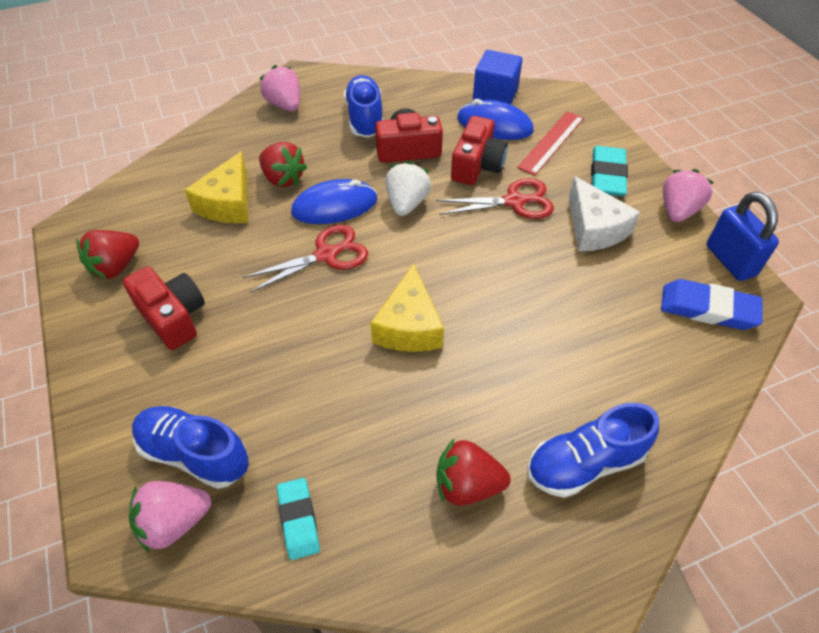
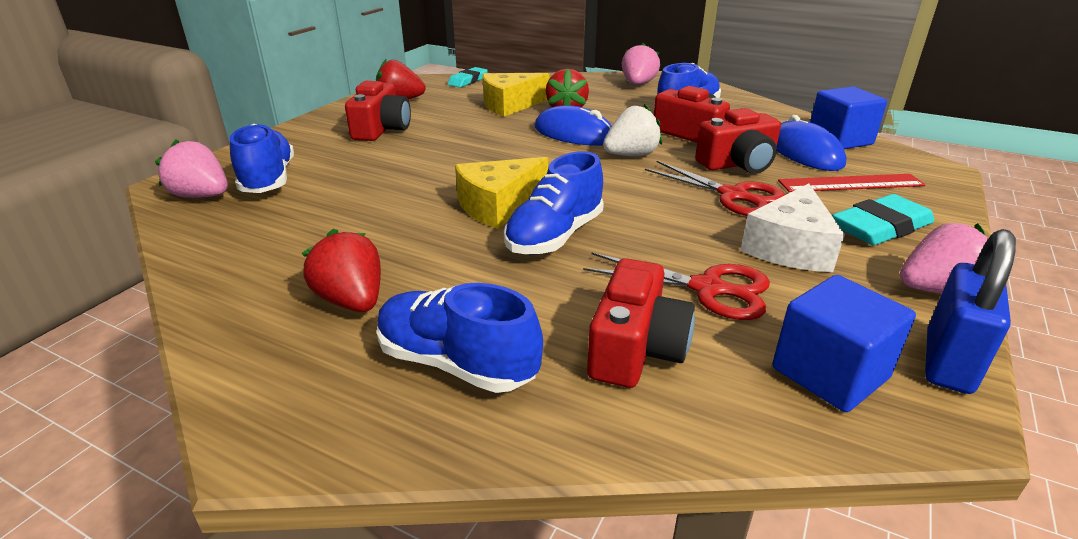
camera: 50 degrees right, 20 degrees down
red scissors [243,225,368,293] -> red scissors moved to [583,253,770,320]
turquoise eraser [277,478,320,560] -> turquoise eraser moved to [448,67,488,88]
blue eraser [661,279,763,330] -> blue cube [773,275,916,412]
none -> blue shoe [504,151,604,255]
none -> red camera [587,258,695,388]

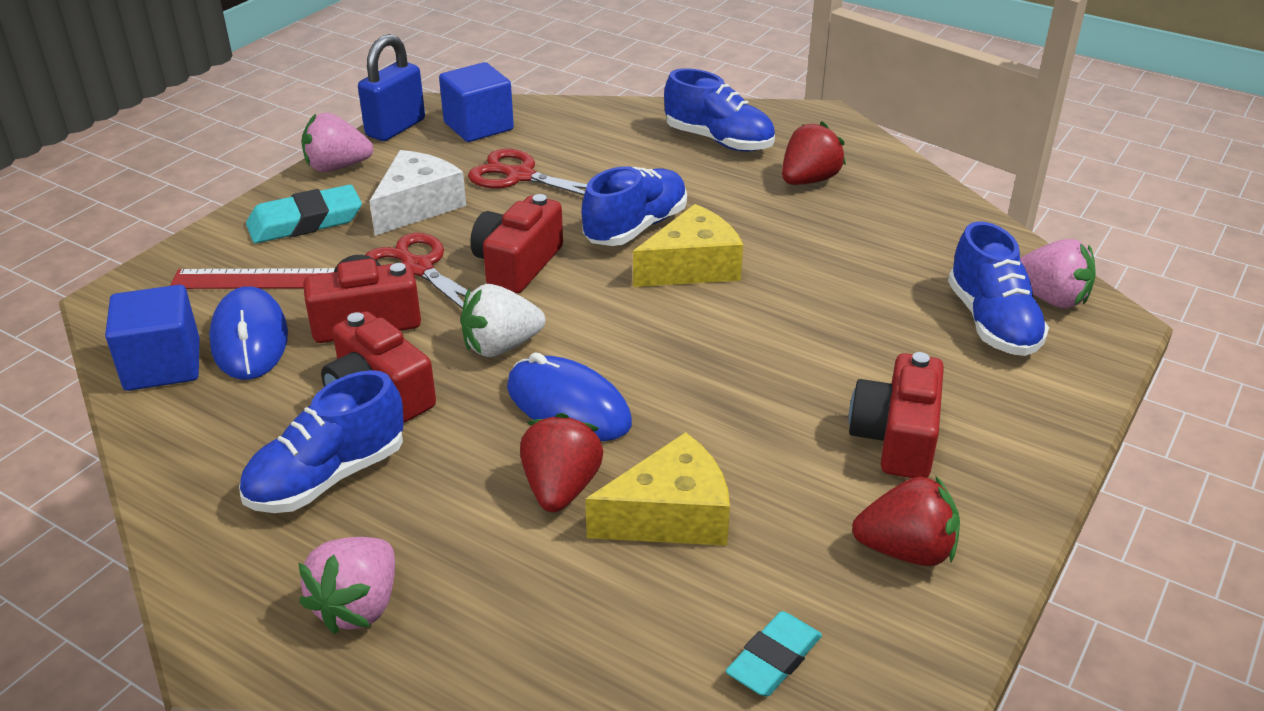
camera: 175 degrees left, 5 degrees up
red strawberry [302,229,381,312] -> red strawberry turned 105 degrees counterclockwise [782,121,846,185]
red camera [587,258,695,388] -> red camera moved to [470,194,563,294]

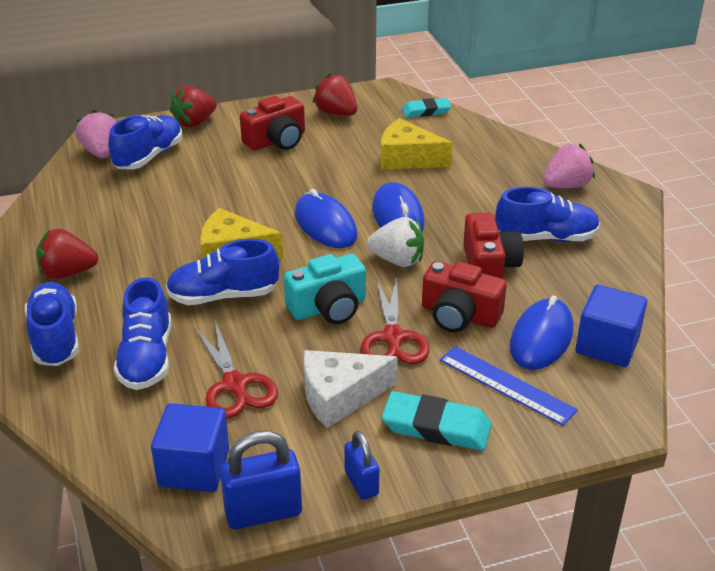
camera: 140 degrees left, 0 degrees up
red ruler [170,268,335,289] -> blue ruler [440,346,578,426]
pink strawberry [301,112,373,172] -> blue padlock [344,431,379,500]
red camera [470,194,563,294] -> turquoise camera [284,254,366,324]
red strawberry [520,413,604,512] -> red strawberry moved to [170,86,217,128]
none -> blue shoe [114,277,171,390]
none -> blue mouse [295,189,358,248]

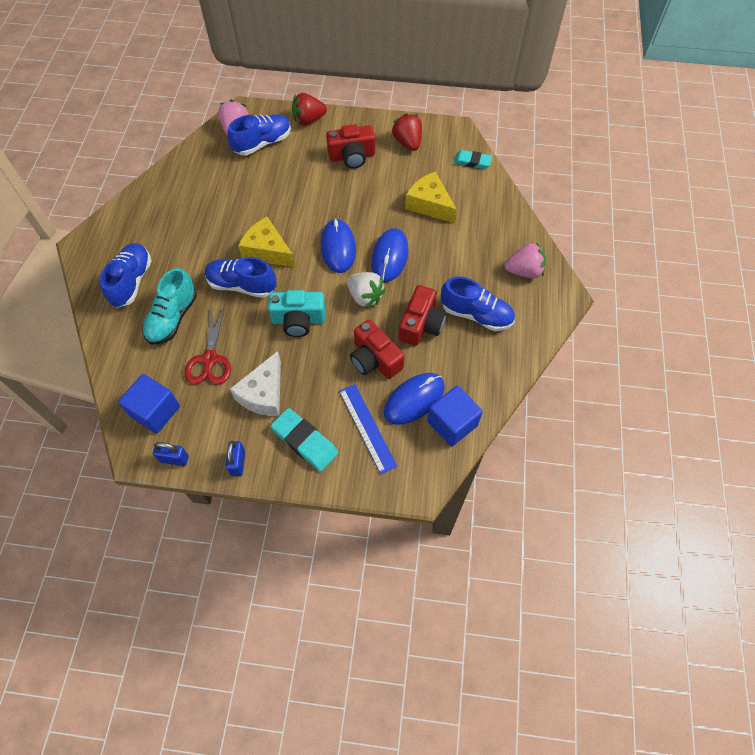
camera: 25 degrees right, 25 degrees up
red strawberry [36,228,98,279] -> none
blue shoe [114,277,171,390] -> turquoise shoe [142,268,197,345]
blue padlock [220,431,302,529] -> blue padlock [153,442,189,466], size x0.62
white cheese [304,350,398,428] -> white cheese turned 75 degrees counterclockwise [230,351,281,416]
red scissors [360,277,430,364] -> none

